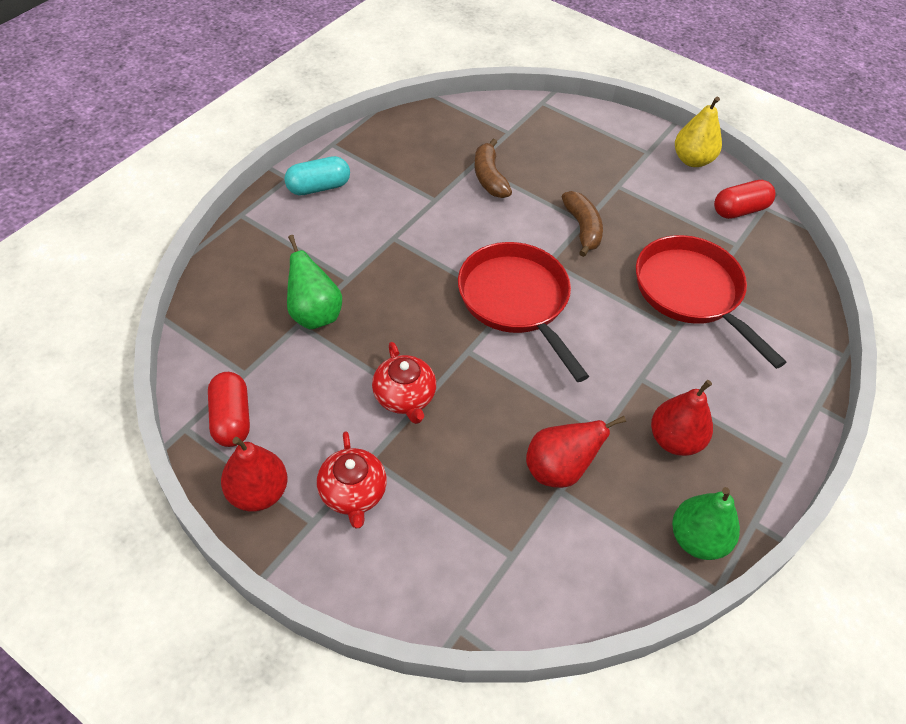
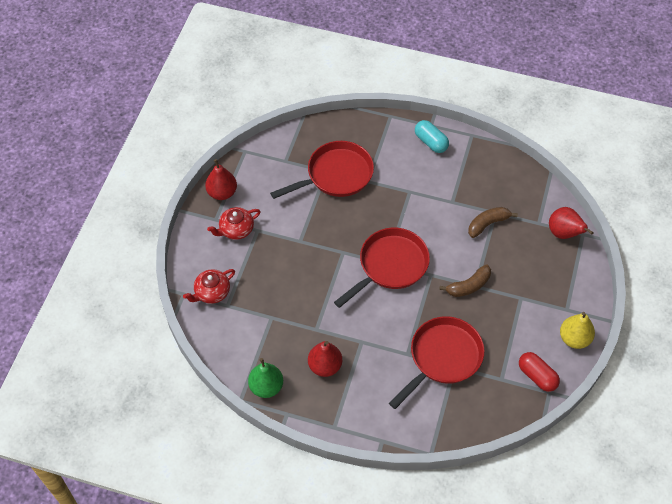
camera: 75 degrees right, 5 degrees up
red capsule [208,372,250,447] -> none
green pear [287,235,342,329] -> red pan [270,141,374,199]
red teapot [372,342,436,424] -> red teapot moved to [183,269,235,304]
red pear [526,416,626,488] -> red pear moved to [549,207,594,239]

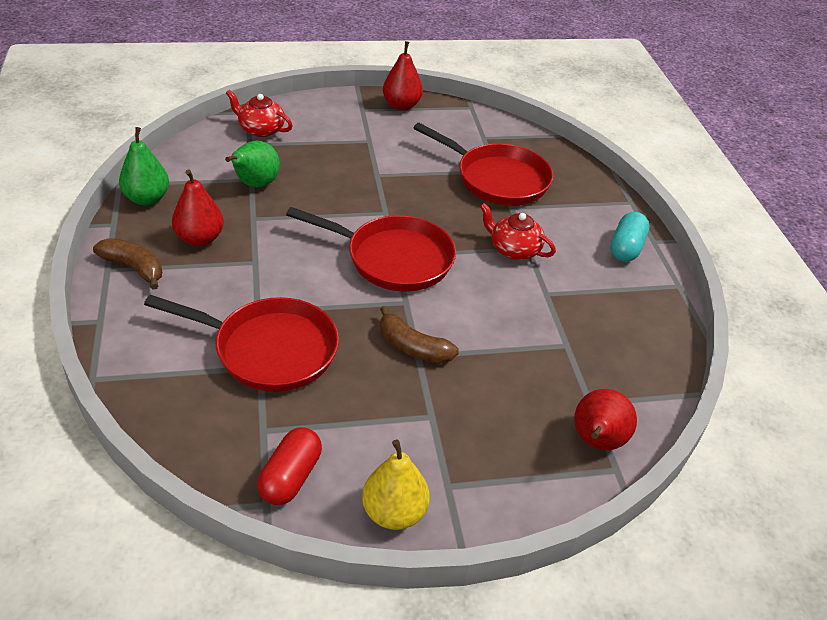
camera: 60 degrees right, 15 degrees down
red teapot [207,207,261,240] -> red teapot moved to [480,203,556,260]
brown banana [468,207,518,238] -> brown banana moved to [93,238,162,290]
none -> green pear [225,141,280,187]

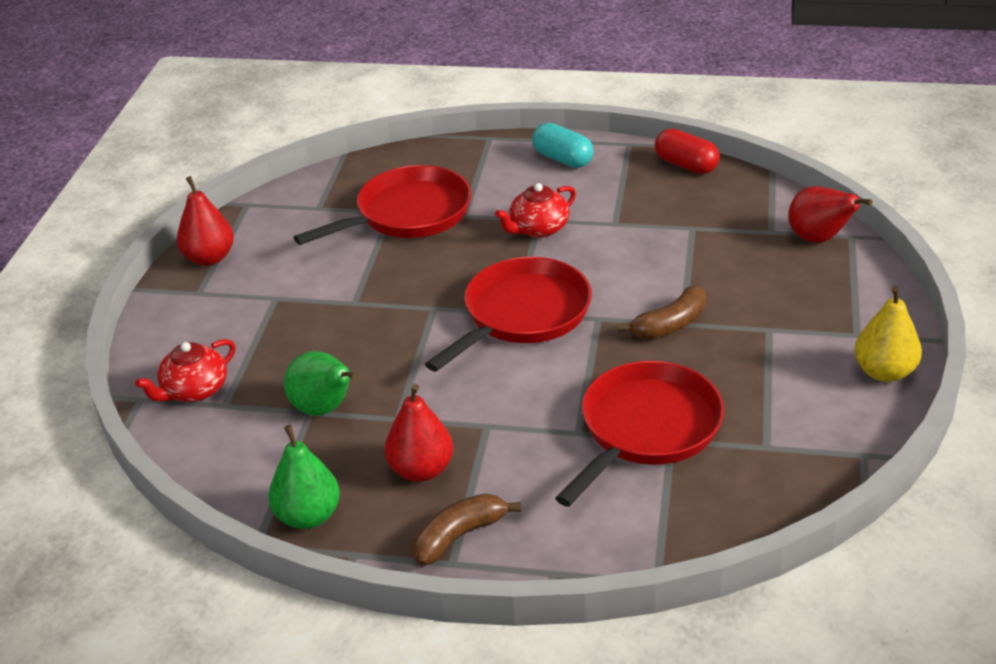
camera: 65 degrees left, 5 degrees down
red capsule [257,428,322,505] -> red capsule moved to [655,129,720,174]

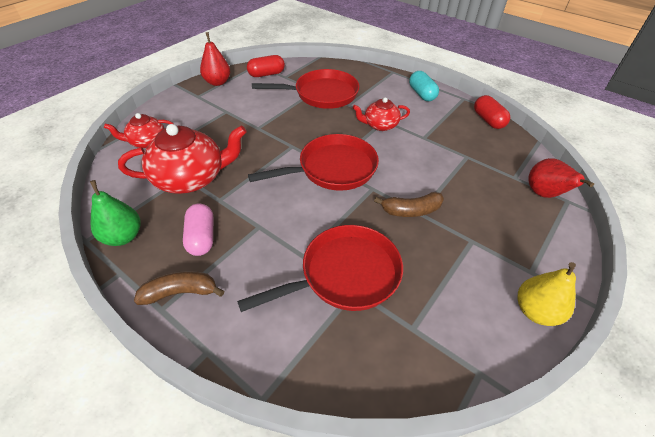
camera: 25 degrees right, 10 degrees up
green pear [284,351,358,416] -> red teapot [118,124,247,194]
red pear [384,384,453,482] -> pink capsule [183,204,213,256]
none -> red capsule [247,55,285,77]

